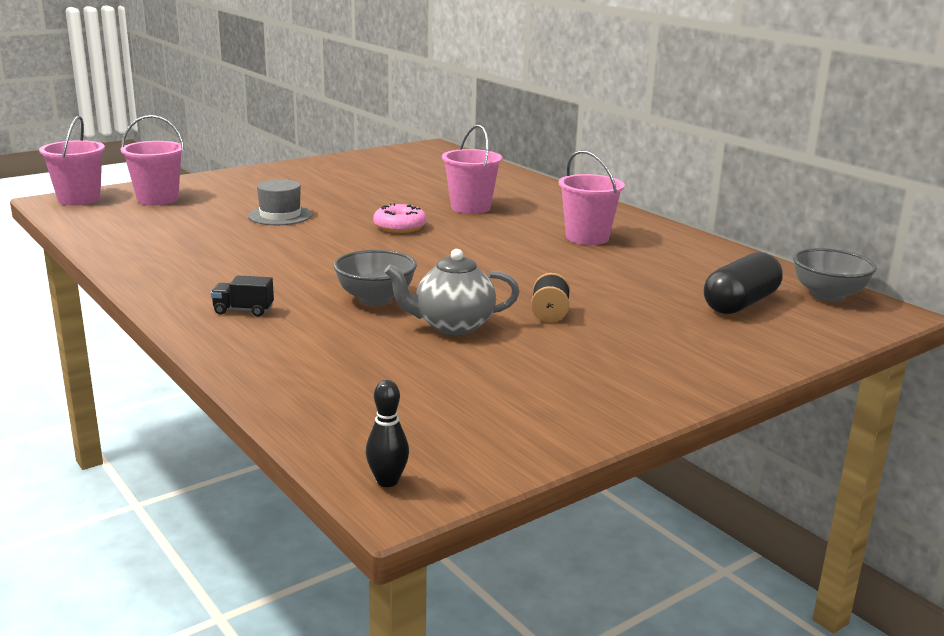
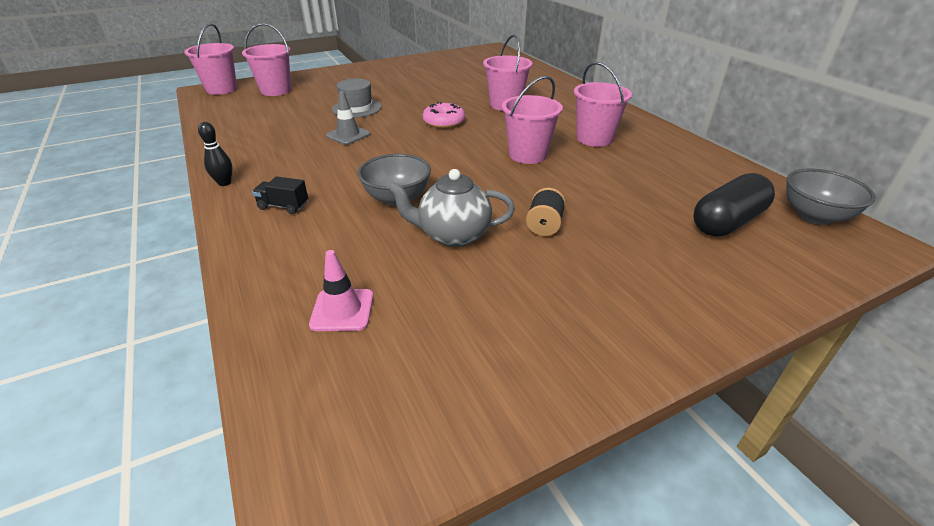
camera: 10 degrees right, 15 degrees up
black bowling pin [366,380,409,487] -> black bowling pin moved to [198,122,232,186]
none -> pink traffic cone [309,250,373,331]
none -> grey traffic cone [326,91,371,145]
none -> pink bucket [502,75,563,164]

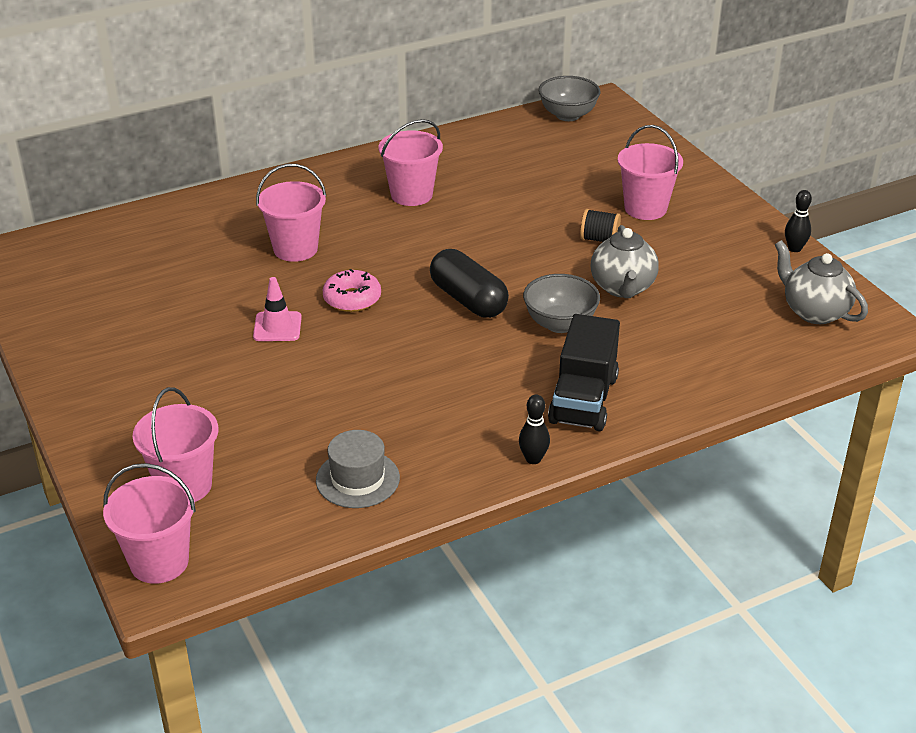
camera: 90 degrees left, 0 degrees up
black truck [252,176,308,214] -> black truck [548,314,620,431], size x2.05
pink traffic cone [309,250,373,331] -> pink traffic cone moved to [253,277,302,341]
grey traffic cone [326,91,371,145] -> none
grey hat [332,79,382,118] -> grey hat moved to [316,430,400,508]
pink bucket [502,75,563,164] -> pink bucket moved to [618,125,683,220]
black capsule [693,173,775,237] -> black capsule moved to [430,249,509,318]
none -> grey teapot [775,240,868,324]
none -> black bowling pin [785,190,812,252]

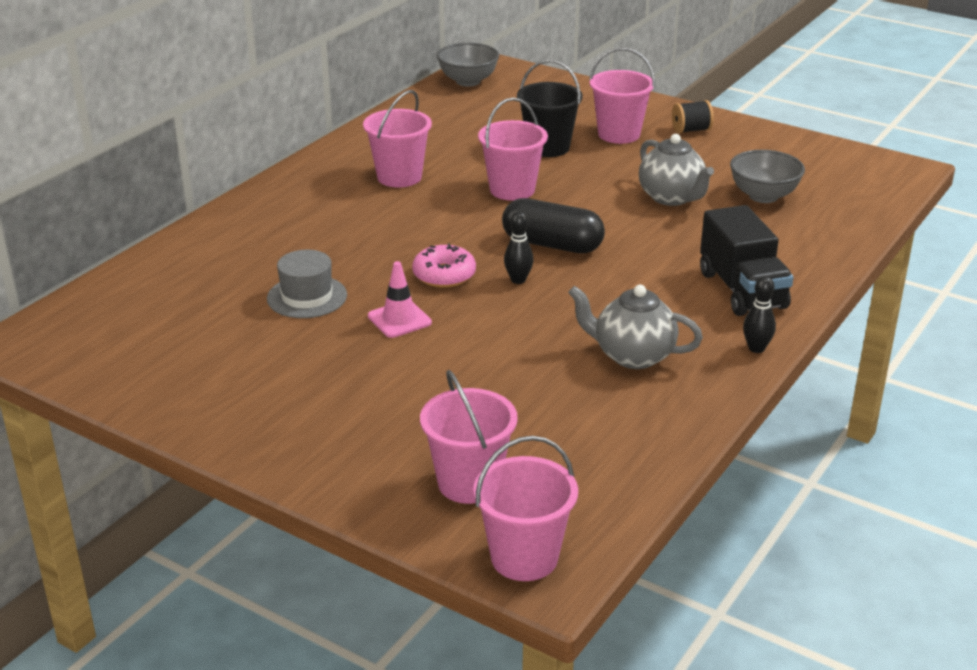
camera: 30 degrees left, 5 degrees down
pink bucket [256,164,326,262] -> pink bucket moved to [478,98,548,201]
grey hat [316,430,400,508] -> grey hat moved to [267,250,347,318]
grey bowl [523,274,600,333] -> grey bowl moved to [730,150,805,203]
black spool [580,209,621,242] -> black spool moved to [672,100,714,134]
grey teapot [775,240,868,324] -> grey teapot moved to [568,285,703,369]
black bowling pin [785,190,812,252] -> black bowling pin moved to [504,211,534,284]
none -> black bucket [517,59,583,157]

